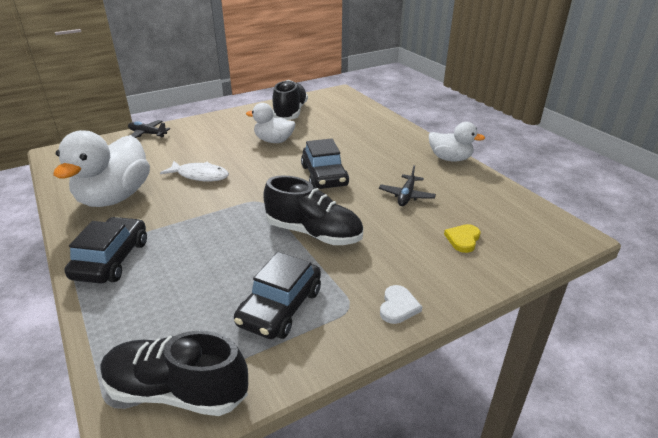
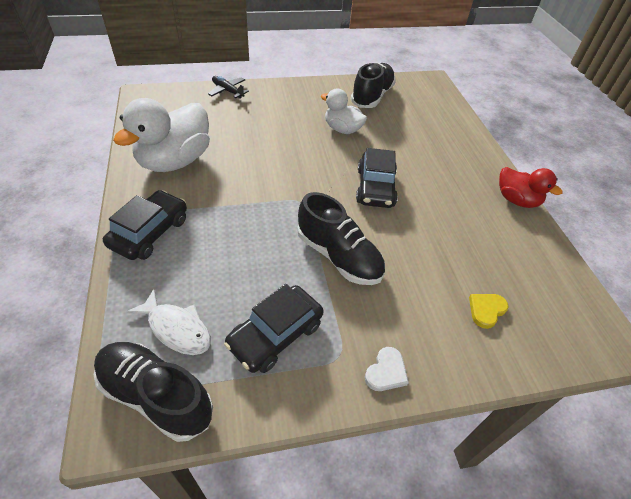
camera: 15 degrees right, 15 degrees up
white fish [160,161,229,181] -> white fish moved to [126,289,211,355]
black plane [379,165,436,206] -> none
white duck [429,122,485,162] -> red duck [499,167,563,208]

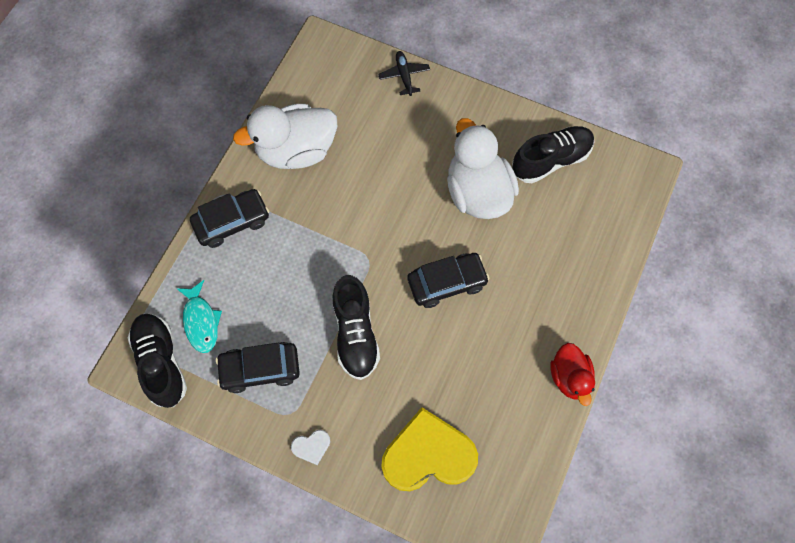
camera: 40 degrees right, 20 degrees up
white fish [126,289,211,355] -> turquoise fish [176,280,222,353]
white duck [321,88,367,134] -> white duck [447,118,519,219], size x1.72
black car [356,148,398,208] -> black car turned 150 degrees counterclockwise [407,253,489,308]
yellow heart [469,294,509,329] -> yellow heart [382,407,478,491], size x2.40

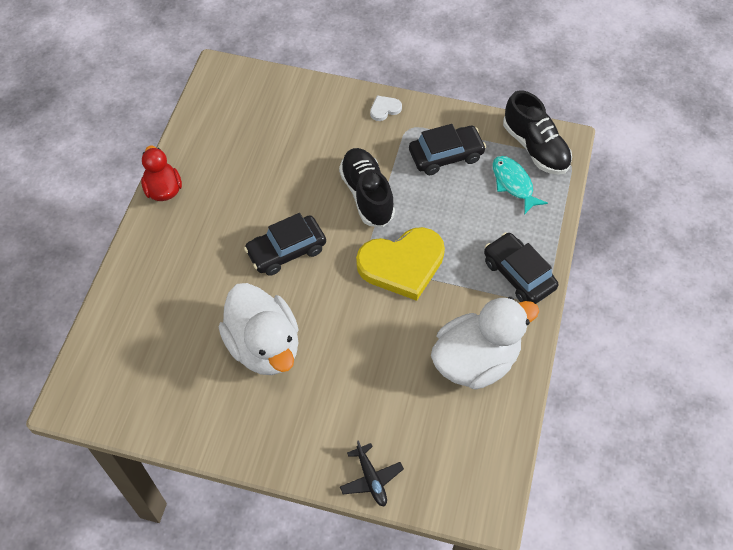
camera: 170 degrees right, 10 degrees down
black car [190,189,269,248] -> black car turned 90 degrees clockwise [484,232,558,304]
yellow heart [382,407,478,491] -> yellow heart moved to [356,227,445,301]
black shoe [512,126,595,183] -> none

